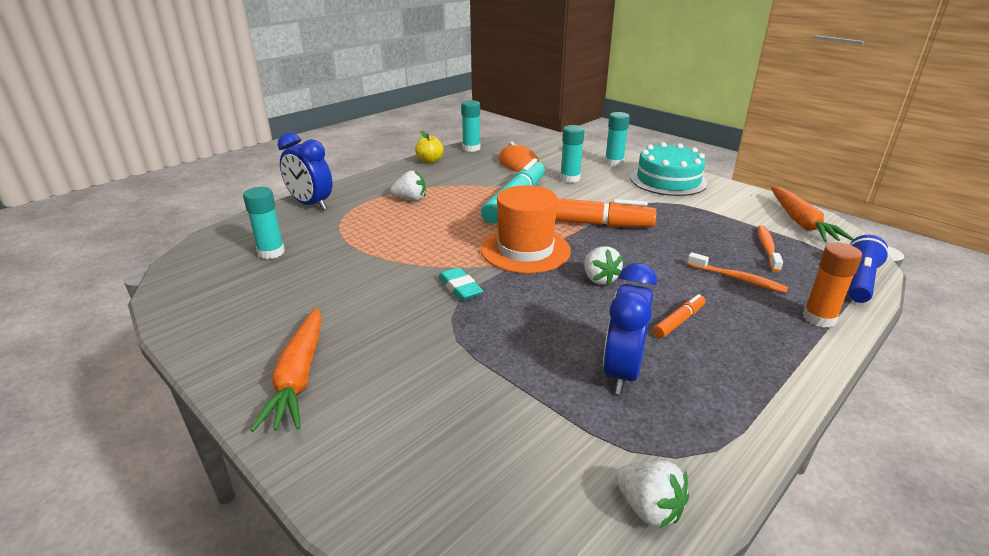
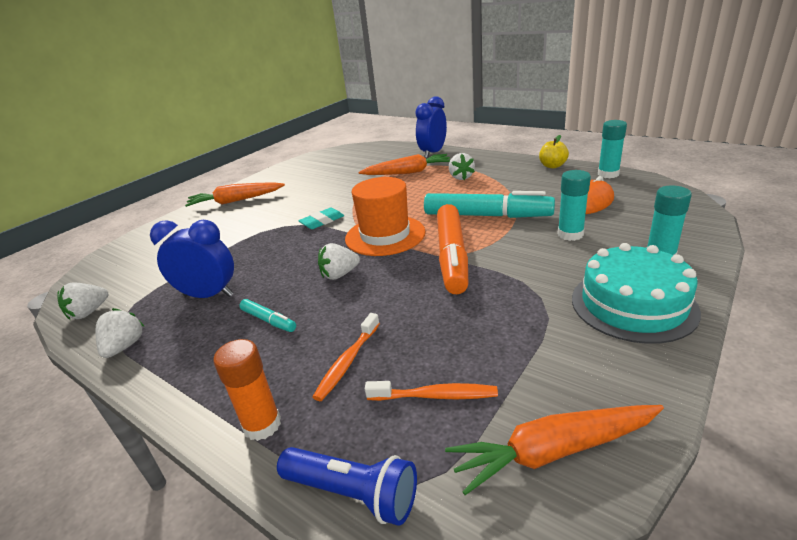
camera: 85 degrees right, 0 degrees up
turquoise glue stick [243,187,285,259] -> none
orange marker [653,294,705,338] -> turquoise marker [239,299,296,332]
none -> white strawberry [96,308,144,358]
none -> orange carrot [359,154,450,175]

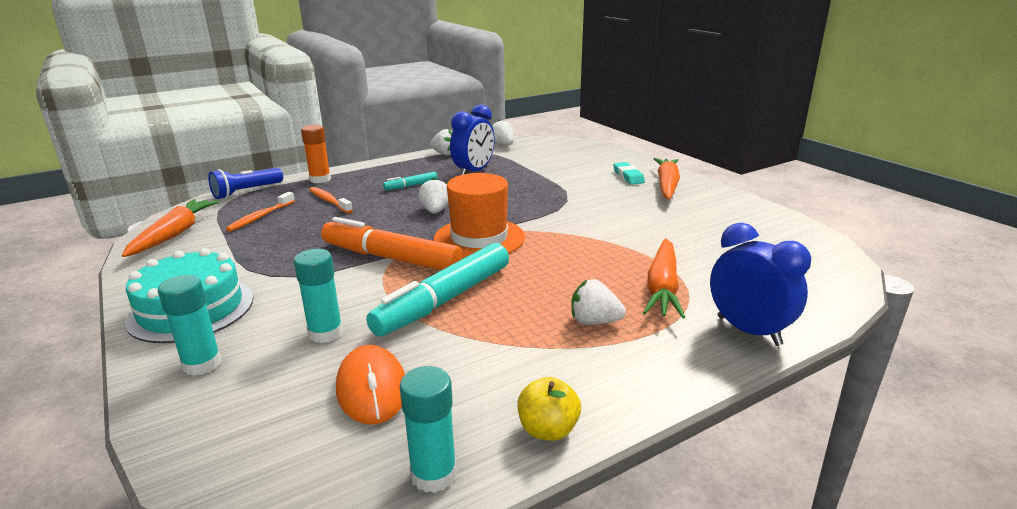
camera: 110 degrees right, 5 degrees down
turquoise eraser [298,208,344,229] -> turquoise eraser moved to [613,162,645,185]

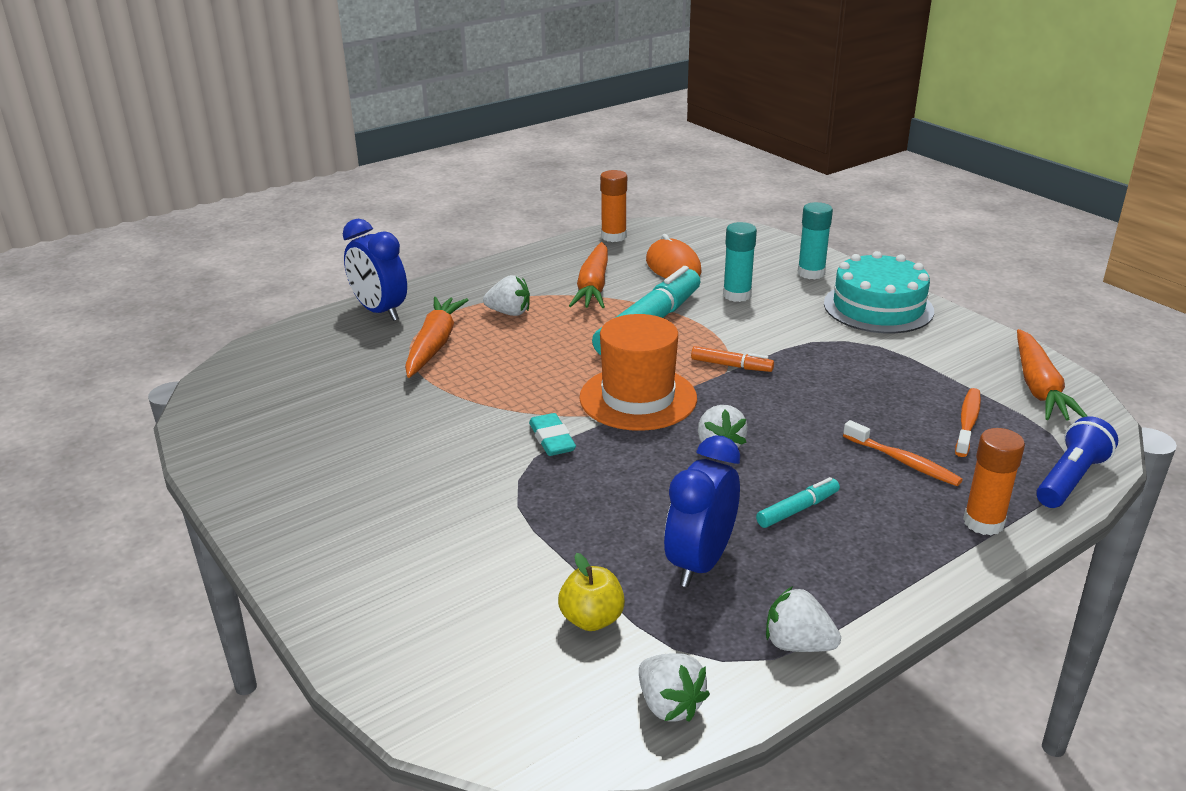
camera: 175 degrees right, 5 degrees up
orange marker [321,217,463,270] -> orange marker [691,346,774,372], size x0.46
turquoise glue stick [399,366,457,493] -> orange glue stick [600,170,627,242]
yellow apple [518,377,581,441] -> yellow apple moved to [558,553,625,631]
turquoise eraser [613,162,645,185] -> turquoise eraser moved to [529,413,576,456]
orange carrot [654,158,680,200] -> orange carrot moved to [569,242,608,308]

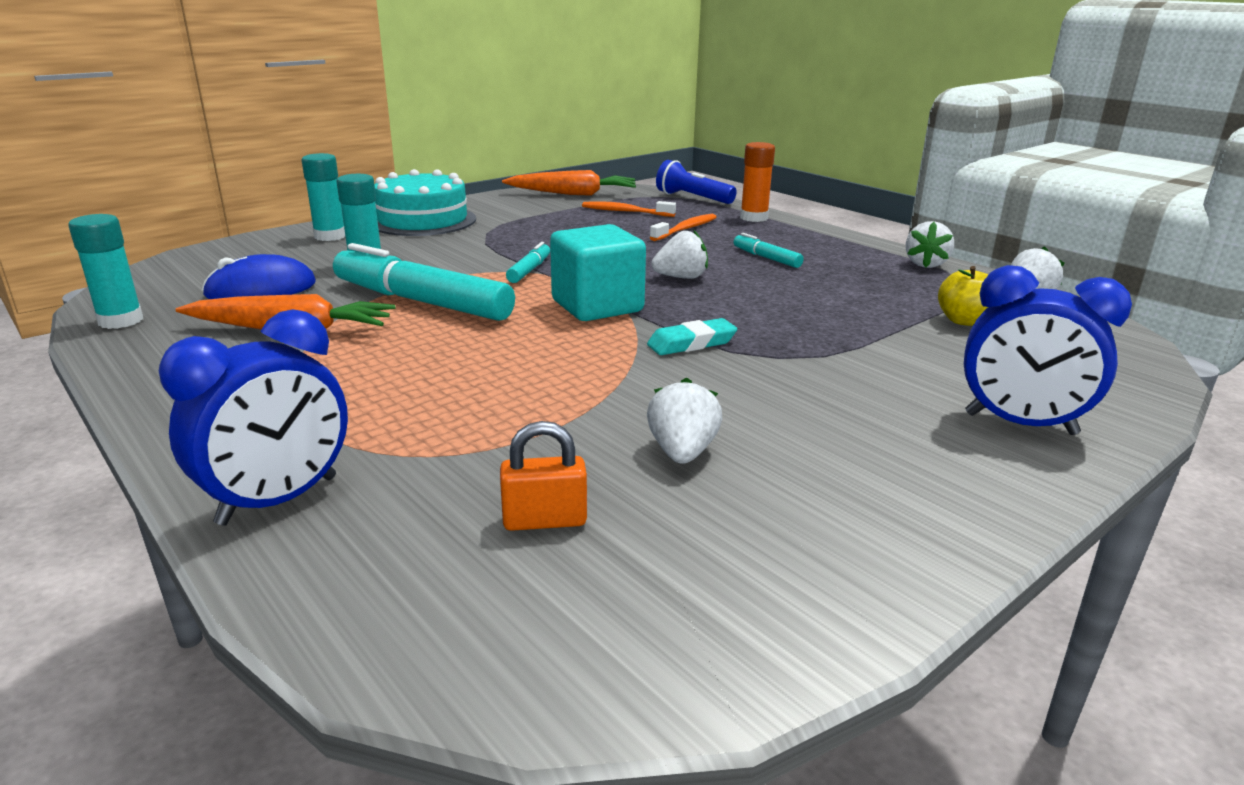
camera: 95 degrees left, 5 degrees down
orange carrot [405,297,468,378] -> none
white strawberry [483,275,530,316] -> white strawberry moved to [647,377,722,464]
orange hat [579,314,697,431] -> turquoise cube [550,224,646,321]
orange glue stick [600,170,627,242] -> turquoise glue stick [68,214,143,329]
orange mouse [646,234,702,278] -> blue mouse [202,254,316,299]
blue clock [664,435,740,587] -> blue clock moved to [964,265,1132,435]
orange marker [691,346,774,372] -> turquoise marker [506,242,550,283]
none -> orange padlock [500,421,587,531]

